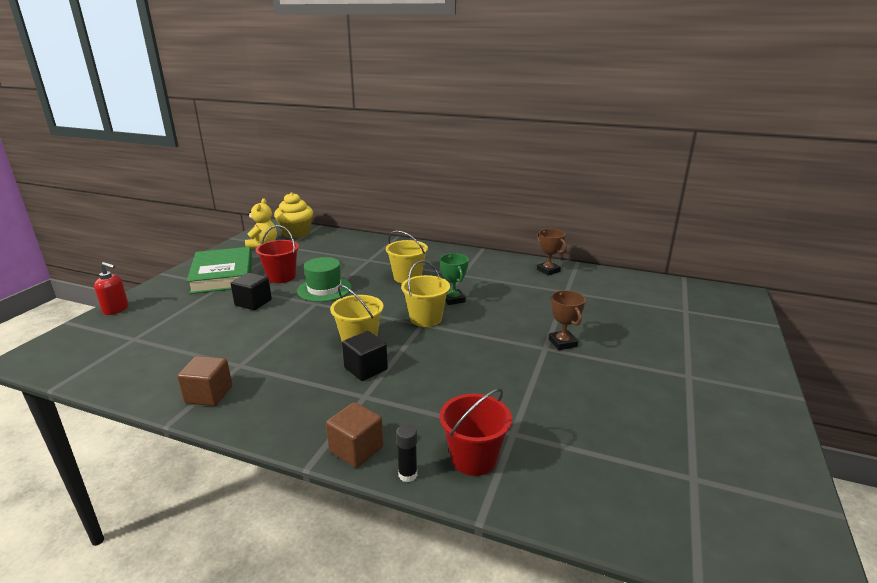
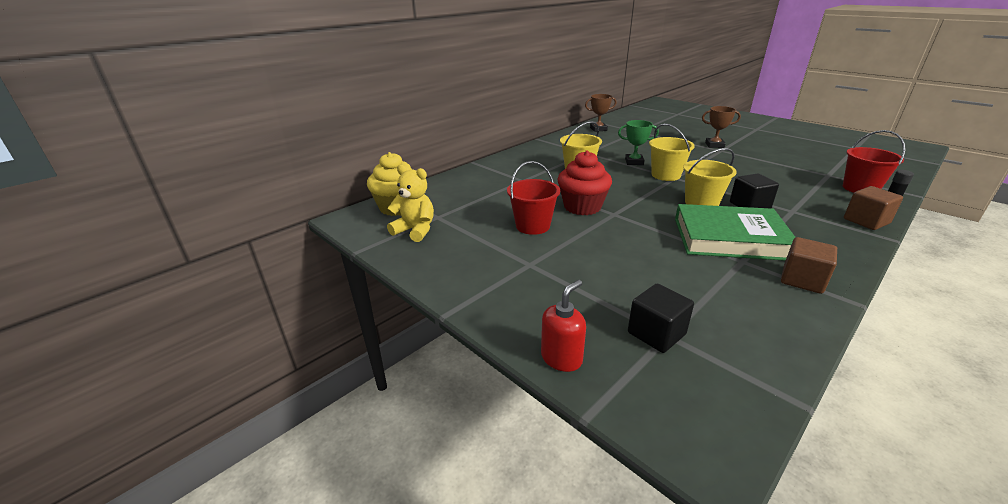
camera: 65 degrees left, 5 degrees up
green book [187,247,252,294] -> green book moved to [675,204,795,261]
black cube [231,273,272,310] -> black cube moved to [628,284,694,353]
green hat [297,257,352,302] -> red cupcake [558,150,612,215]

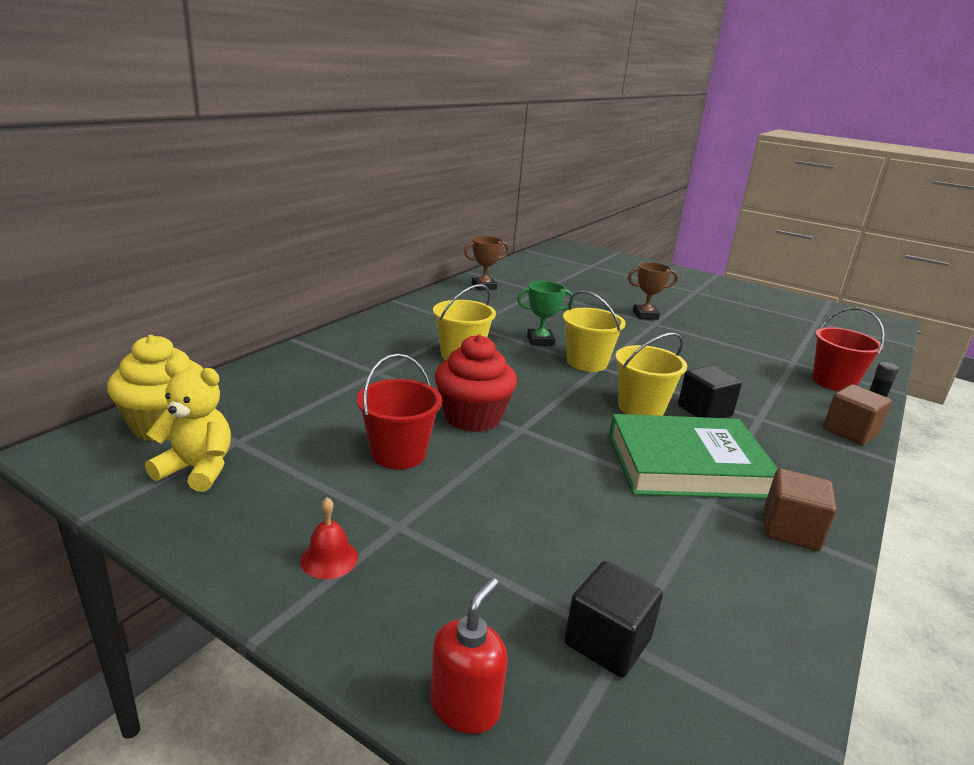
camera: 15 degrees left, 5 degrees down
none -> red bell [300,497,358,579]

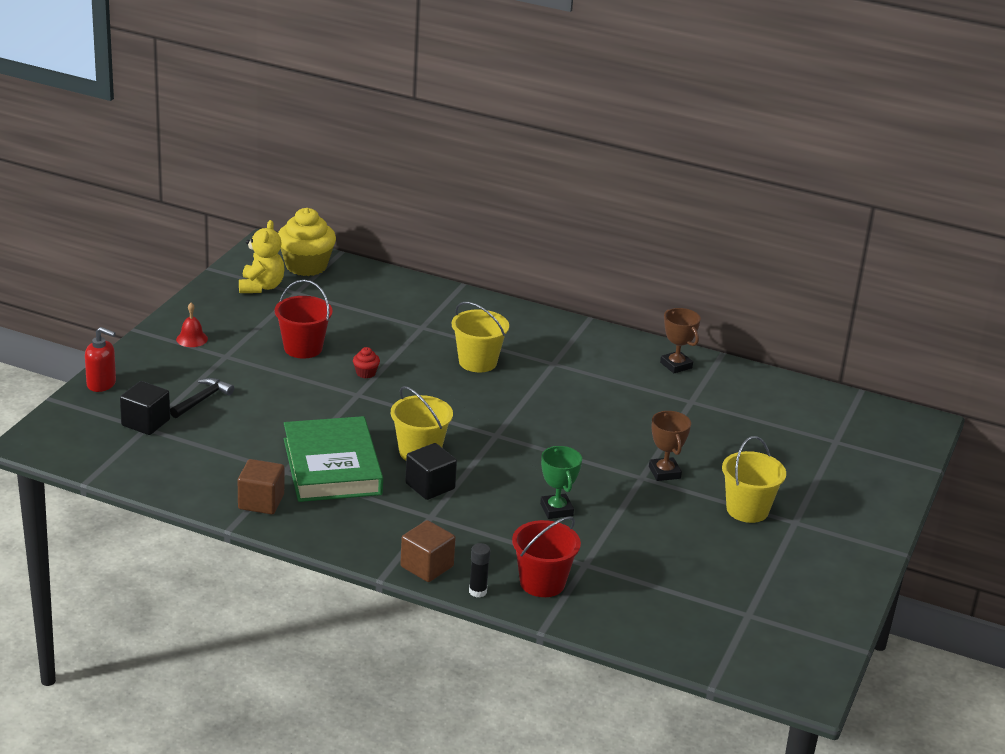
camera: 80 degrees right, 5 degrees up
red cupcake [434,334,517,432] -> red cupcake [353,347,380,378], size x0.43
green trophy [517,281,574,346] -> green trophy moved to [540,446,582,519]
yellow bucket [563,290,626,372] -> yellow bucket moved to [722,436,786,523]
none -> black hammer [170,378,234,418]

